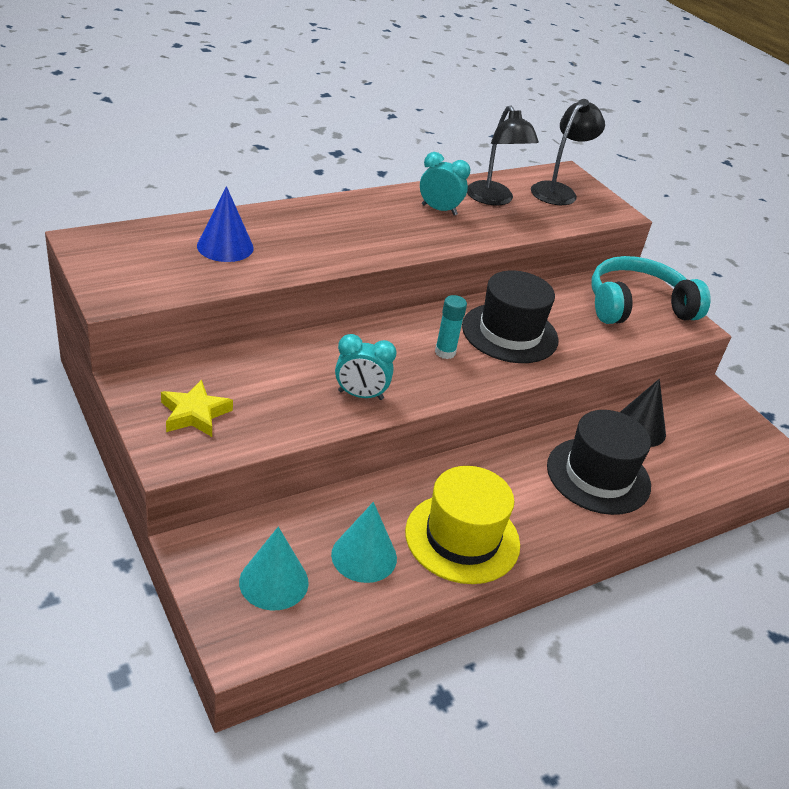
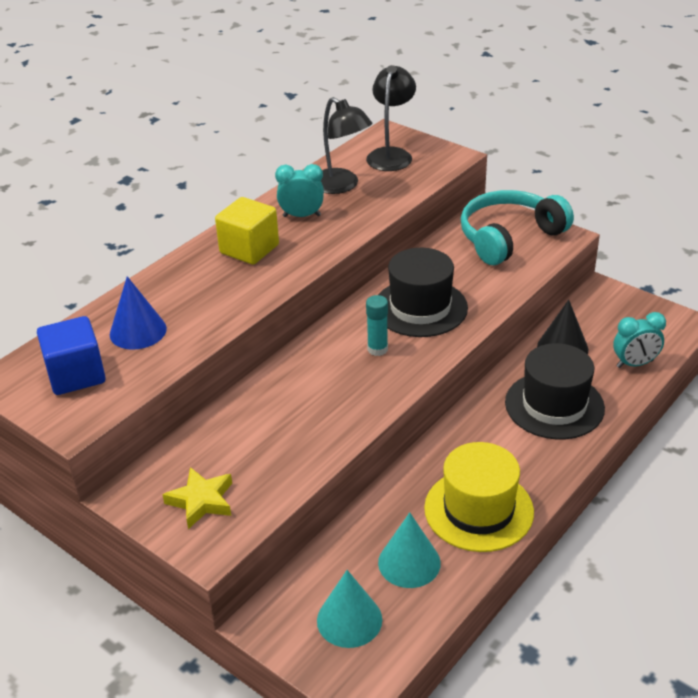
camera: 15 degrees left, 0 degrees up
turquoise clock [335,334,396,400] -> turquoise clock moved to [613,312,666,368]
none -> blue cube [37,316,106,395]
none -> yellow cube [215,197,279,265]

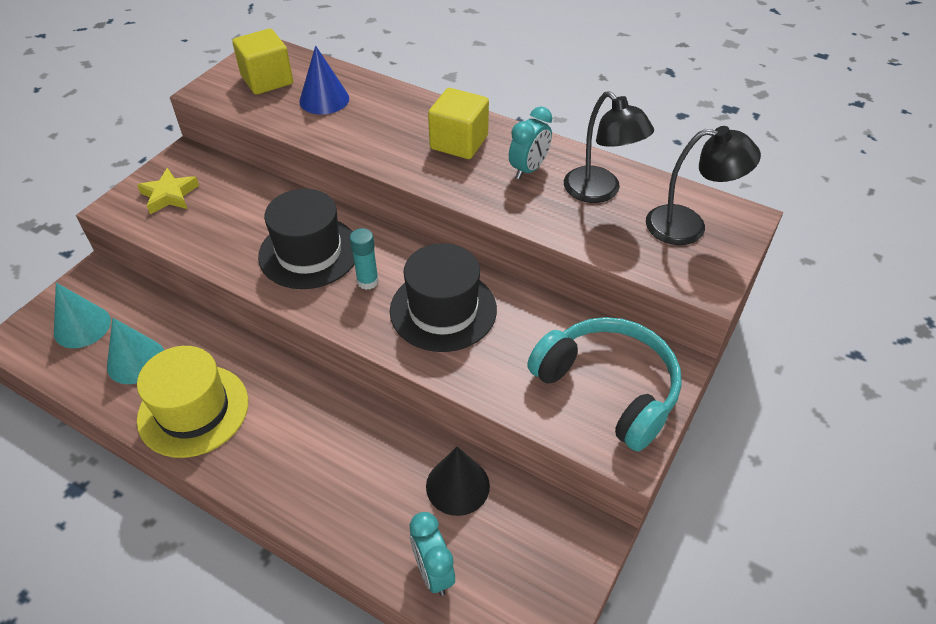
camera: 80 degrees right, 10 degrees up
blue cube [37,316,106,395] -> yellow cube [232,29,293,95]
turquoise clock [275,164,324,217] -> turquoise clock turned 45 degrees clockwise [509,107,552,179]
black lamp [321,97,372,194] -> black lamp turned 75 degrees counterclockwise [564,91,654,203]
black hat [505,343,605,439] -> black hat moved to [258,189,355,289]

